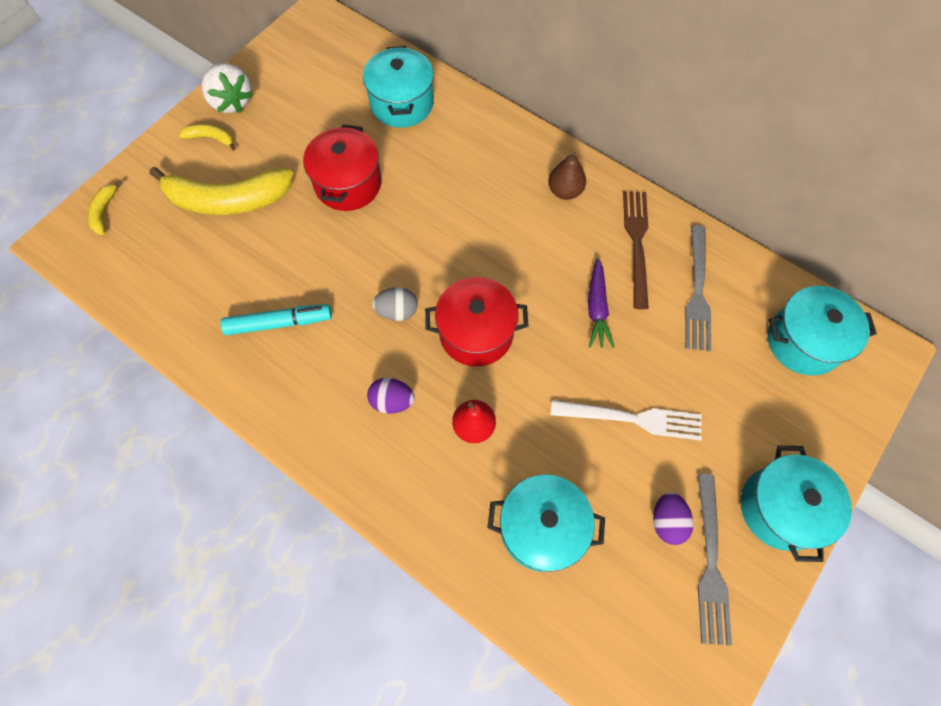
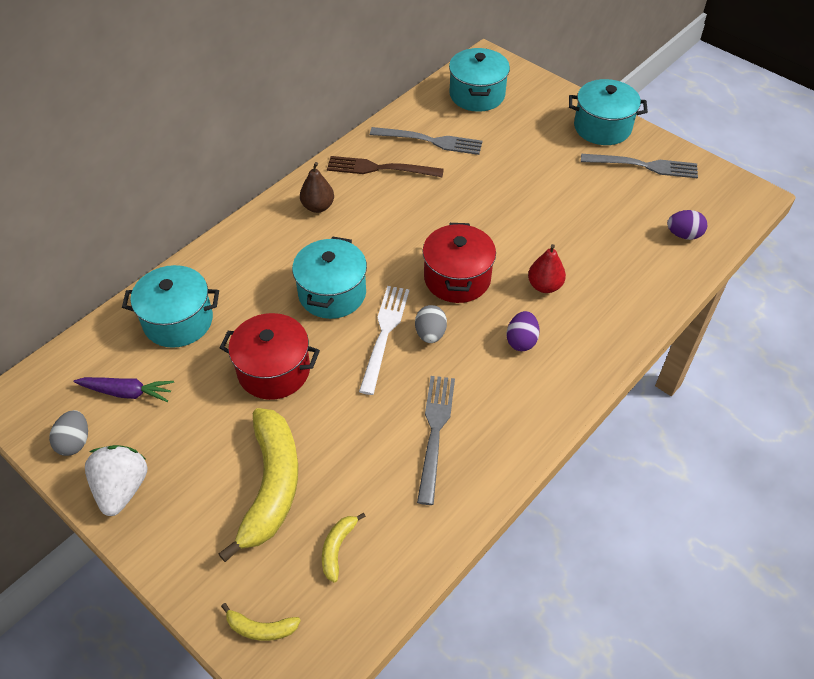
camera: 85 degrees left, 15 degrees down
yellow banana [179,124,236,151] -> yellow banana moved to [322,513,366,583]
white strawberry [202,63,253,113] -> white strawberry turned 60 degrees counterclockwise [85,445,148,516]
turquoise marker [220,304,332,335] -> grey fork [417,376,455,505]
turquoise pot [487,474,605,572] -> turquoise pot moved to [292,236,367,319]
white fork [551,400,702,440] -> white fork moved to [359,286,409,395]
purple carrot [588,258,614,348] -> purple carrot moved to [74,377,174,402]
purple egg [653,492,693,545] -> purple egg moved to [667,210,707,240]
none -> grey egg [49,410,88,456]

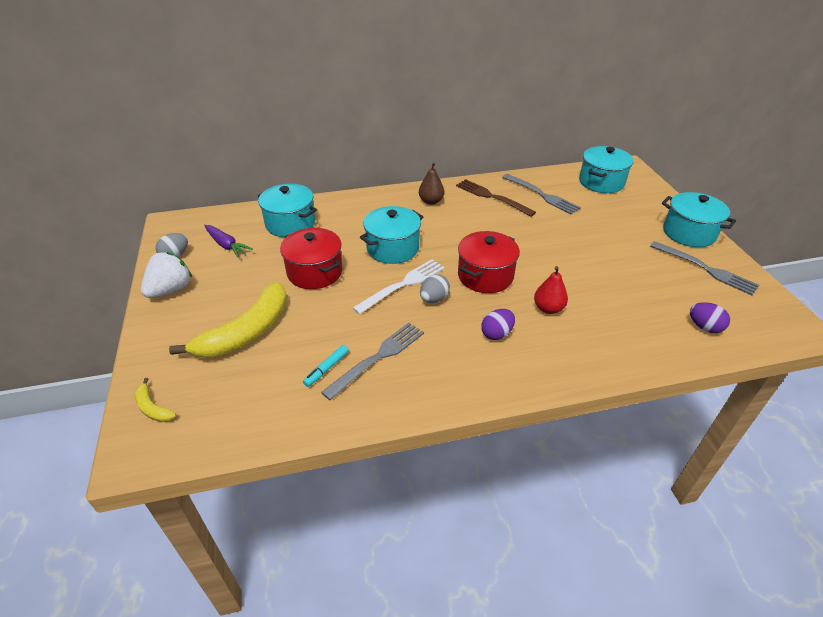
camera: 35 degrees right, 10 degrees down
yellow banana [322,513,366,583] -> none
none -> turquoise marker [303,345,349,387]

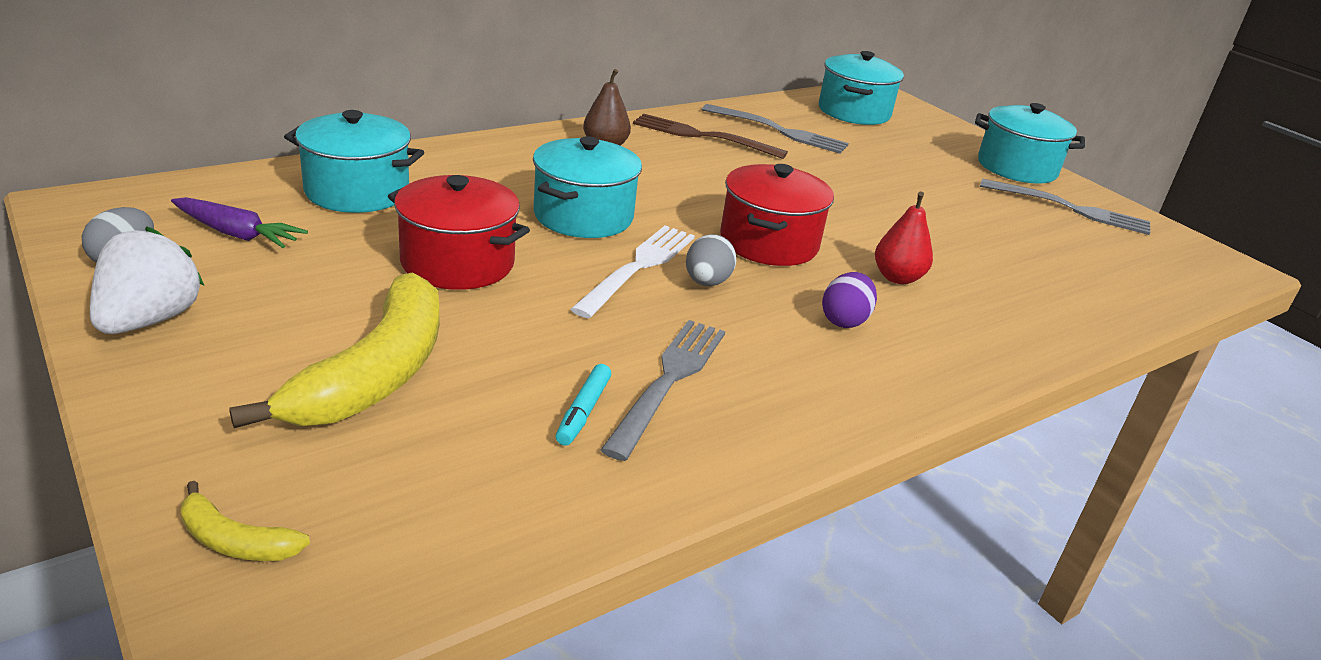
camera: 25 degrees left, 10 degrees down
purple egg [690,302,730,333] -> none

